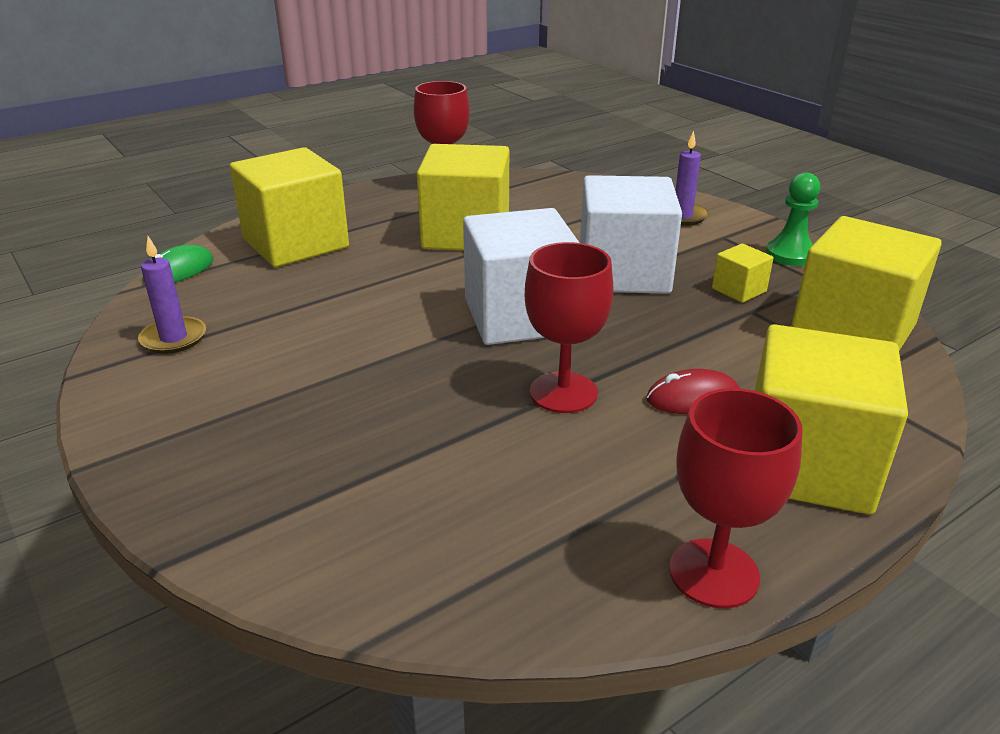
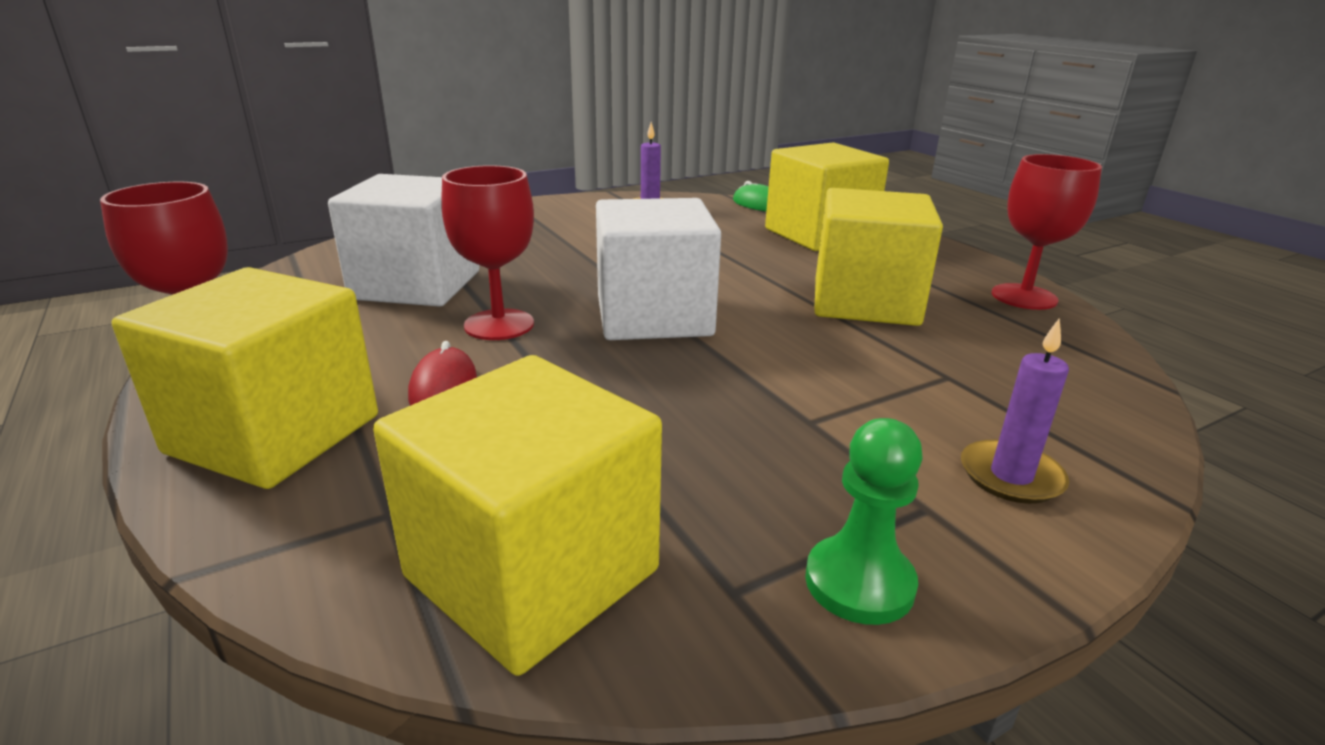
camera: 95 degrees right, 5 degrees down
white cube [580,175,682,294] -> white cube moved to [328,174,479,307]
yellow cube [712,244,773,303] -> none

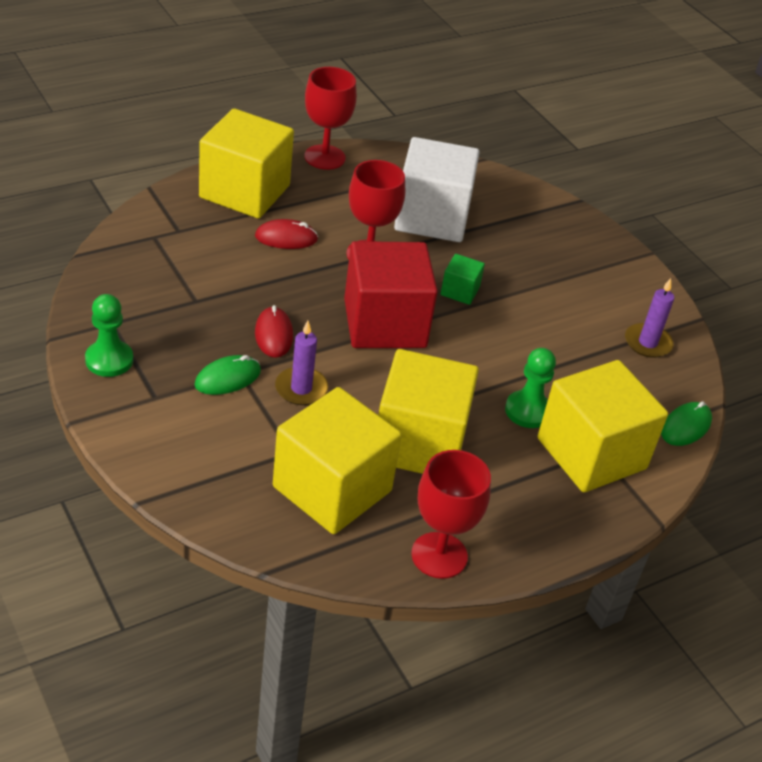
camera: 85 degrees right, 15 degrees up
yellow cube [373,355,662,676] -> yellow cube moved to [273,387,402,534]
white cube [596,198,721,340] -> red cube [344,241,438,348]
purple candle [961,318,1069,504] -> purple candle moved to [275,321,328,405]
none -> green mouse [194,355,261,395]
none -> red mouse [255,305,293,358]
none -> green cube [441,254,485,305]
none -> green pawn [505,348,556,428]

